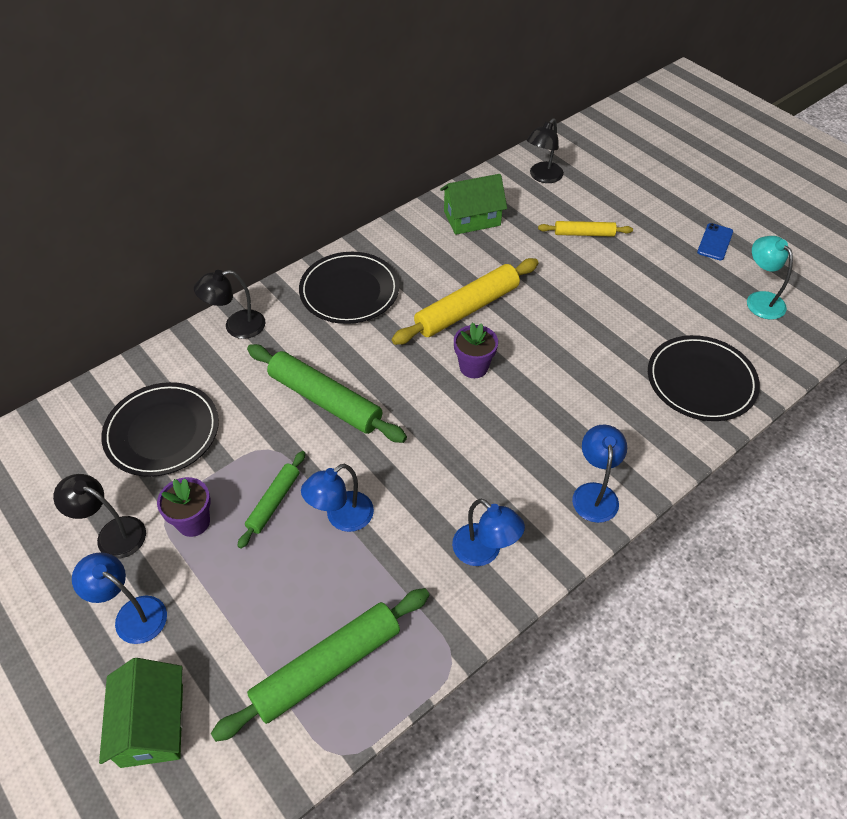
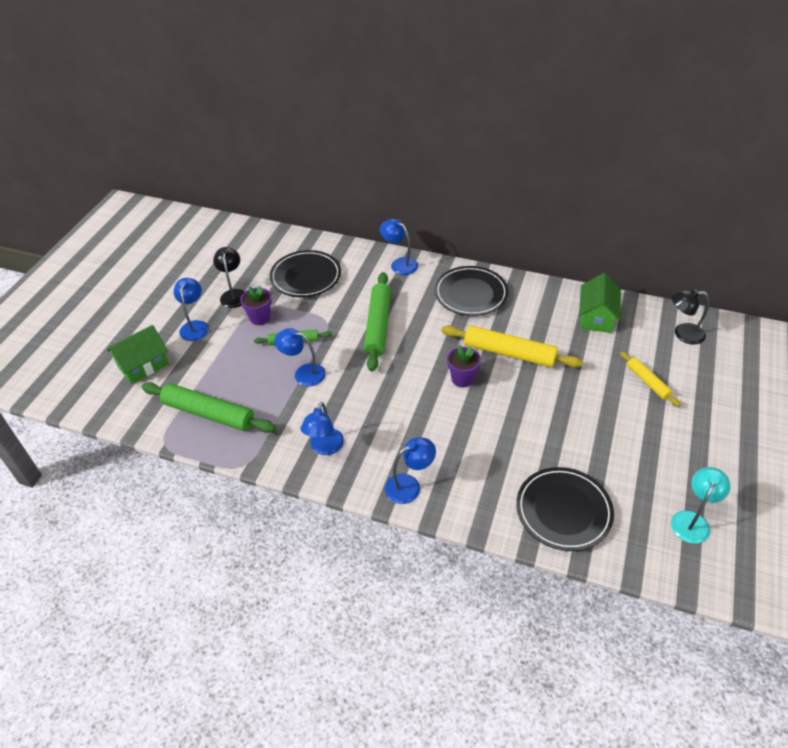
camera: 60 degrees right, 5 degrees down
black lamp [194,270,266,339] -> blue lamp [380,219,418,275]
green house [440,174,507,235] -> green house turned 60 degrees clockwise [579,273,621,333]
blue phone [697,223,733,260] -> none

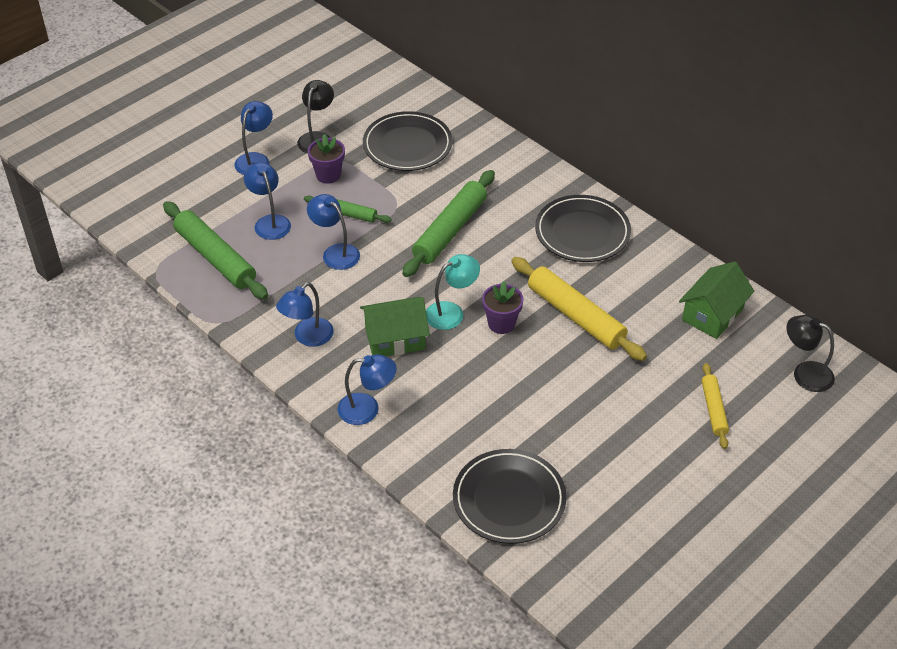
camera: 25 degrees right, 0 degrees up
green house [107,325,169,384] -> green house moved to [360,297,430,356]
blue lamp [380,219,418,275] -> blue lamp moved to [244,162,291,240]
turquoise lamp [671,467,731,544] -> turquoise lamp moved to [426,254,480,330]

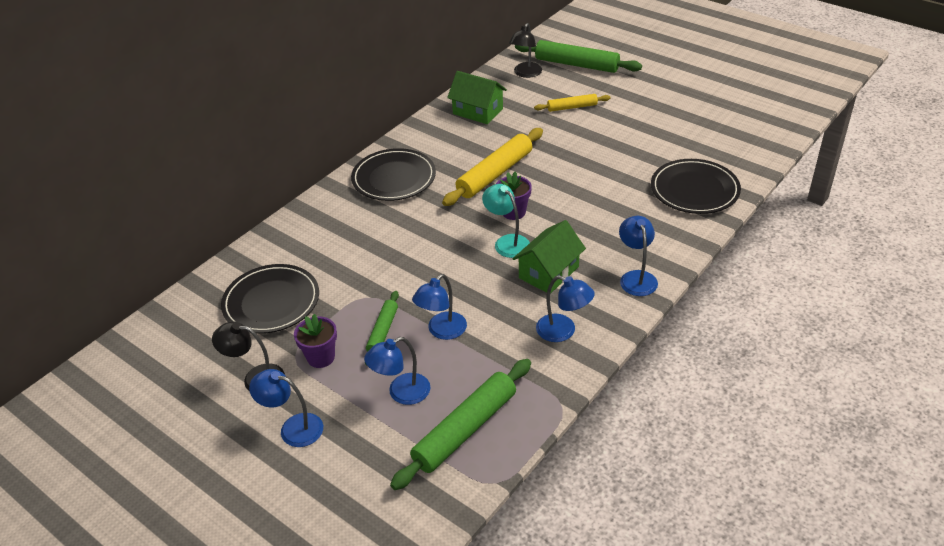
camera: 95 degrees left, 5 degrees down
green house [360,297,430,356] -> green house turned 60 degrees clockwise [513,220,586,294]
green rolling pin [402,170,495,277] -> green rolling pin moved to [515,40,642,73]

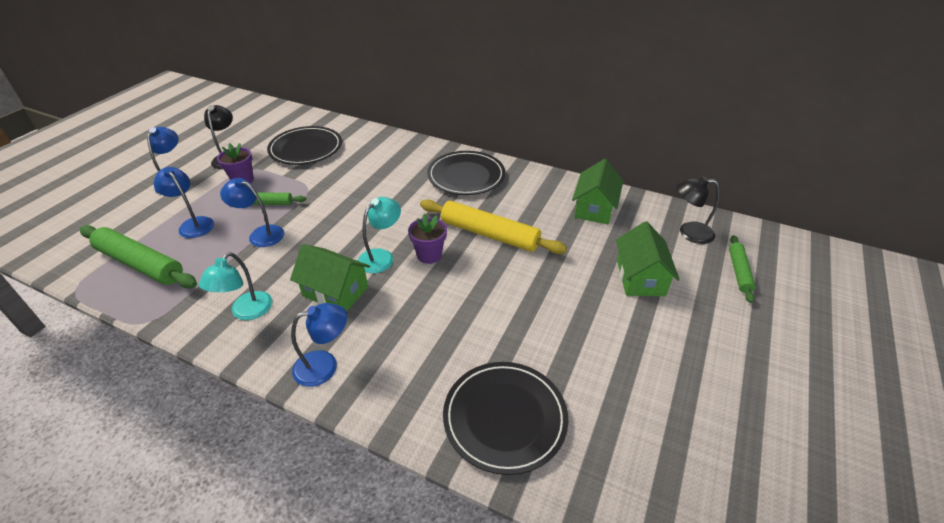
camera: 75 degrees right, 0 degrees up
green rolling pin [515,40,642,73] -> green rolling pin [729,235,755,303], size x0.56
yellow rolling pin [534,94,610,112] -> green house [616,221,680,296]
blue lamp [536,275,595,342] -> turquoise lamp [199,252,272,320]

